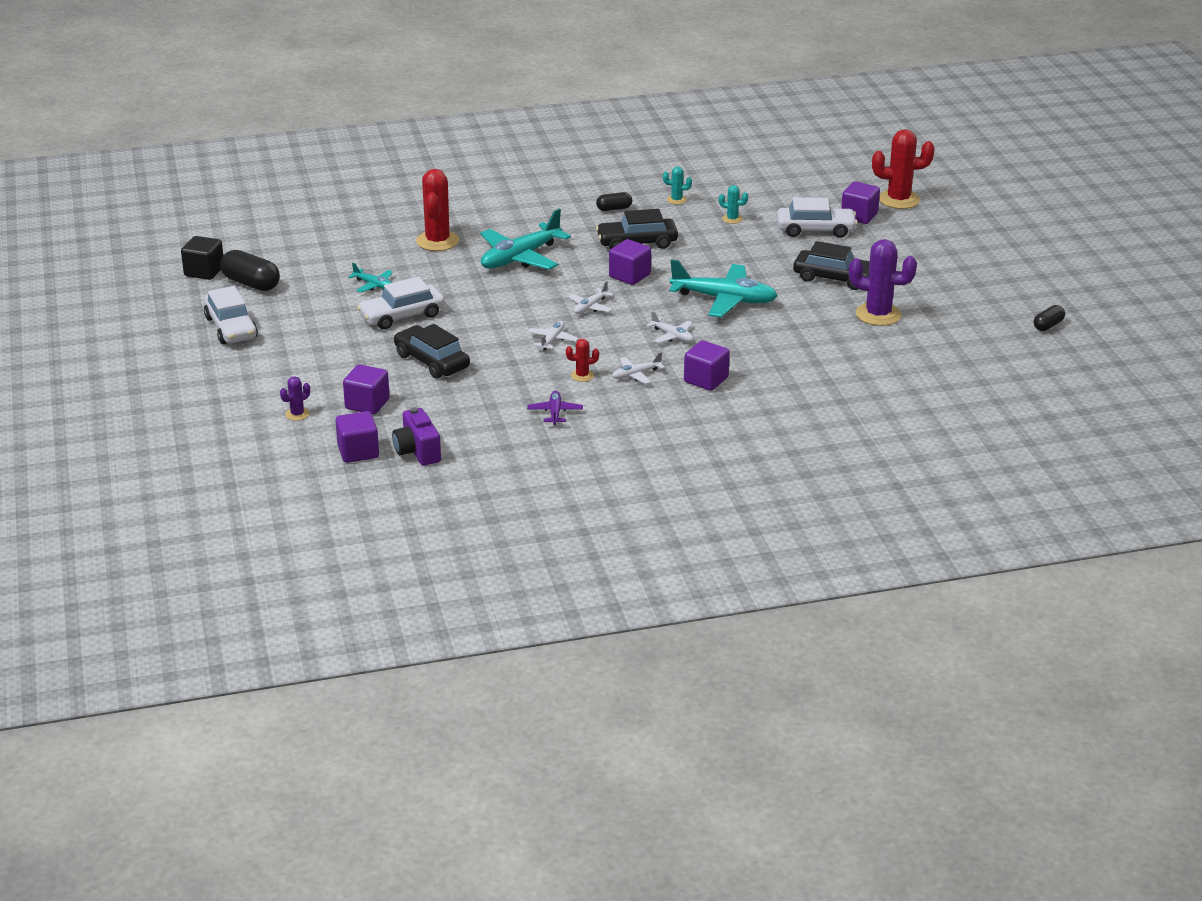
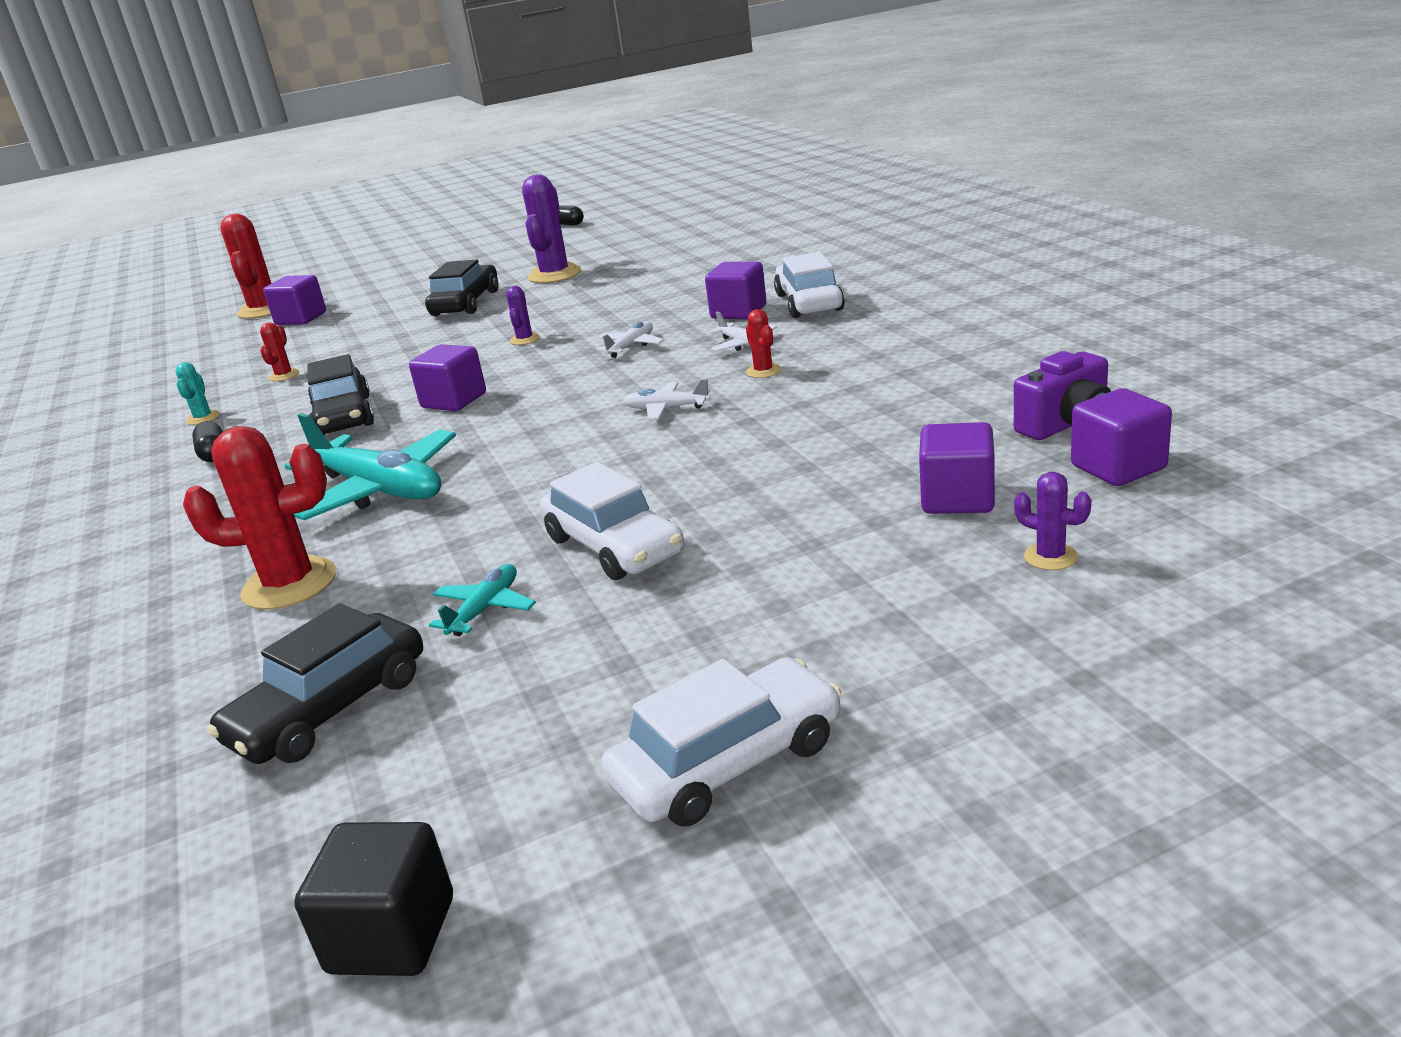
camera: 95 degrees left, 5 degrees down
black capsule [220,250,280,291] -> none
black car [394,324,470,378] -> black car moved to [207,603,423,764]
purple plane [527,391,583,425] -> none
white plane [568,281,614,314] -> none
turquoise plane [669,259,778,317] -> purple cactus [506,286,540,345]
turquoise cactus [719,185,748,224] -> red cactus [260,322,299,381]
white car [777,197,858,238] -> white car moved to [774,252,845,318]

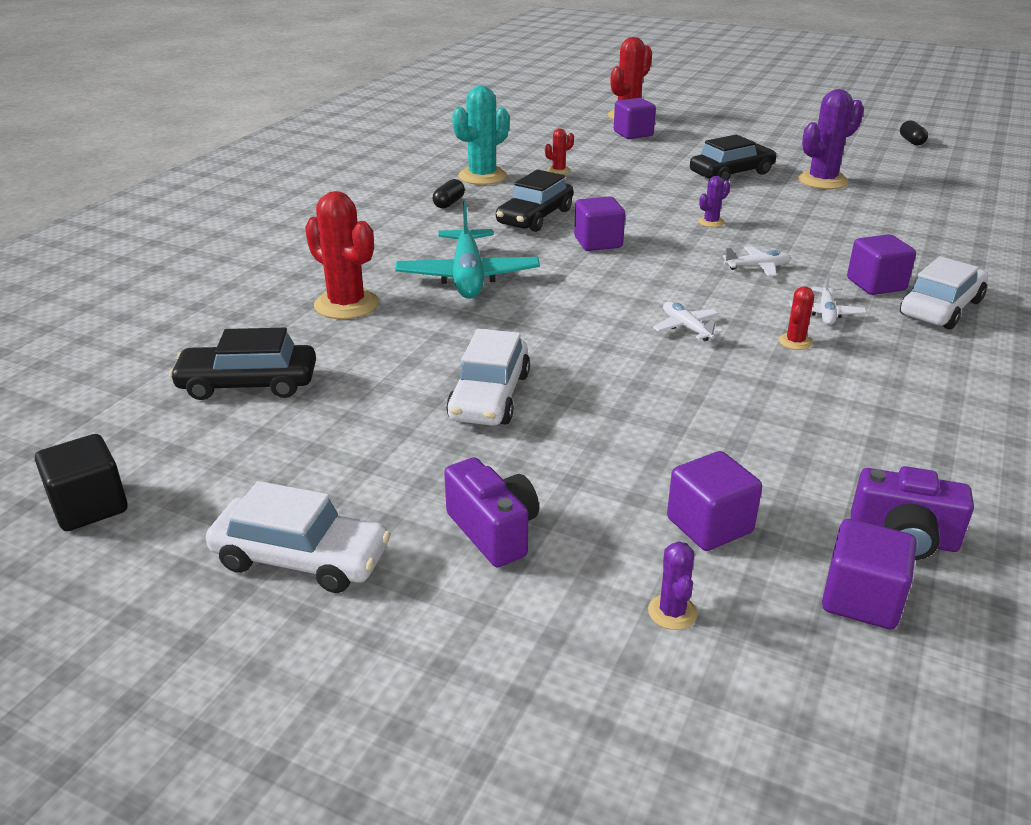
camera: 45 degrees right, 5 degrees up
turquoise cactus [176,362,220,425] -> turquoise cactus [452,86,509,185], size x2.07
turquoise plane [429,564,536,636] -> none
none -> purple camera [444,457,539,567]

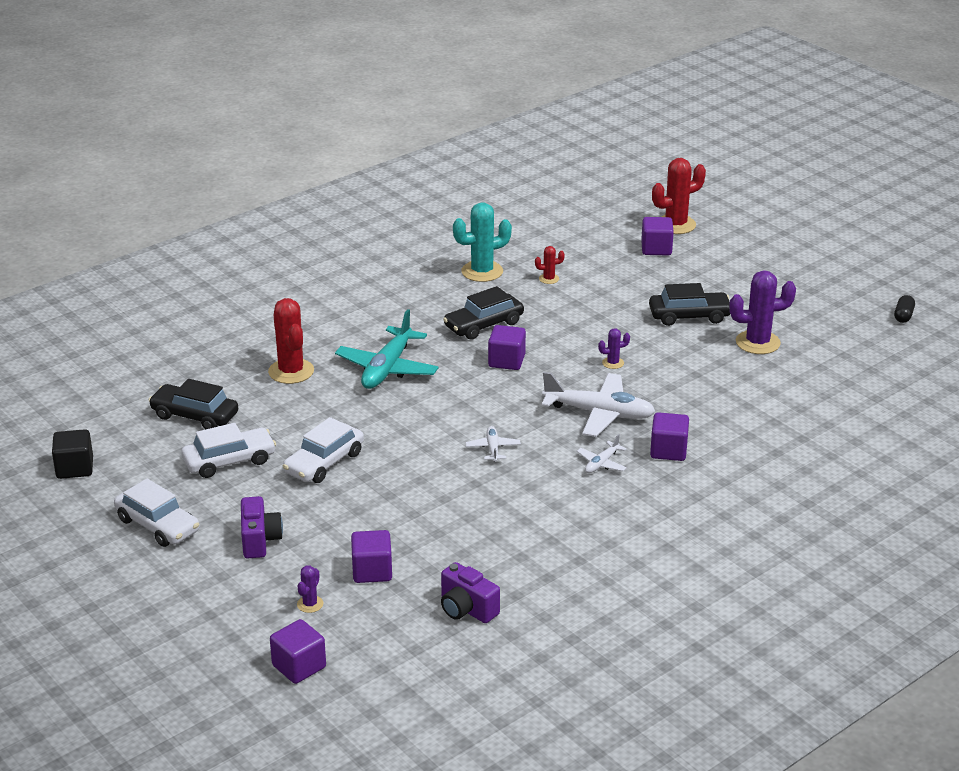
camera: 25 degrees right, 0 degrees up
black capsule [433,179,465,209] -> none
white plane [723,246,791,276] -> white plane [541,372,655,437], size x2.07
red cactus [779,286,814,350] -> none
purple cube [822,519,917,629] -> purple cube moved to [270,619,326,684]
white car [900,256,988,329] -> white car moved to [181,423,276,478]

